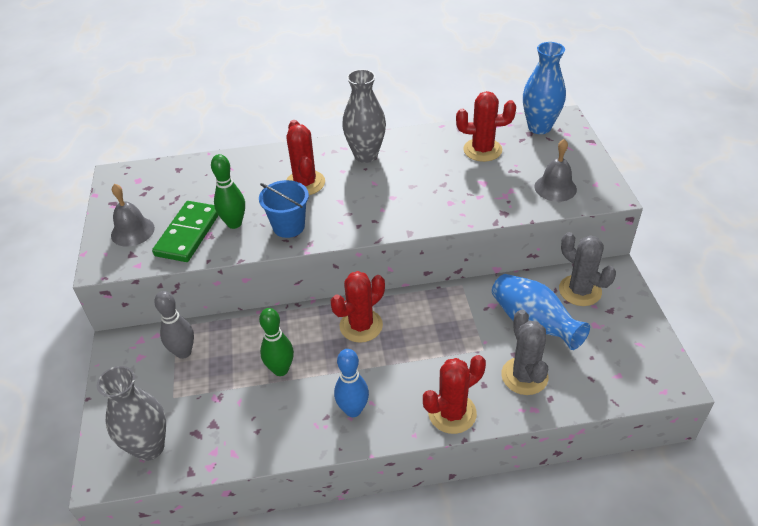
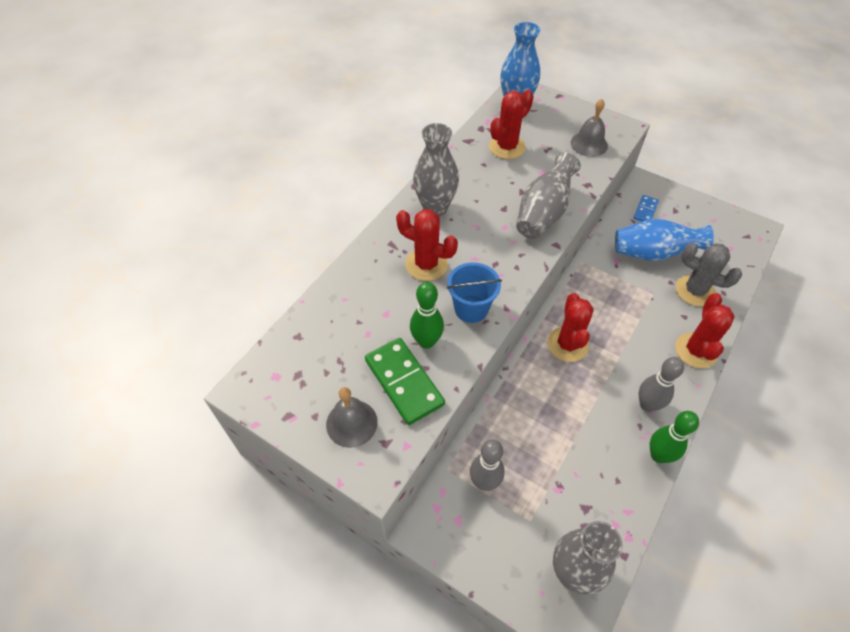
camera: 50 degrees left, 10 degrees up
green bowling pin [259,308,294,376] -> green bowling pin moved to [650,411,699,463]
blue bowling pin [334,349,369,417] -> grey bowling pin [639,357,684,412]
grey cactus [559,232,616,306] -> blue domino [633,195,659,222]
none -> grey vase [516,152,581,239]

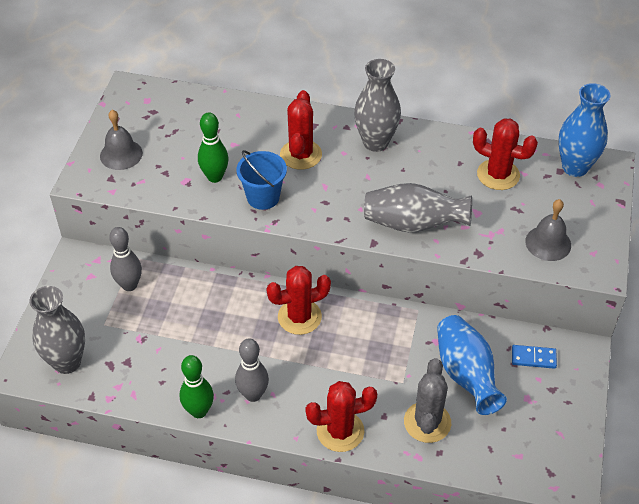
camera: 70 degrees right, 5 degrees down
green domino [365,338,445,425] -> none

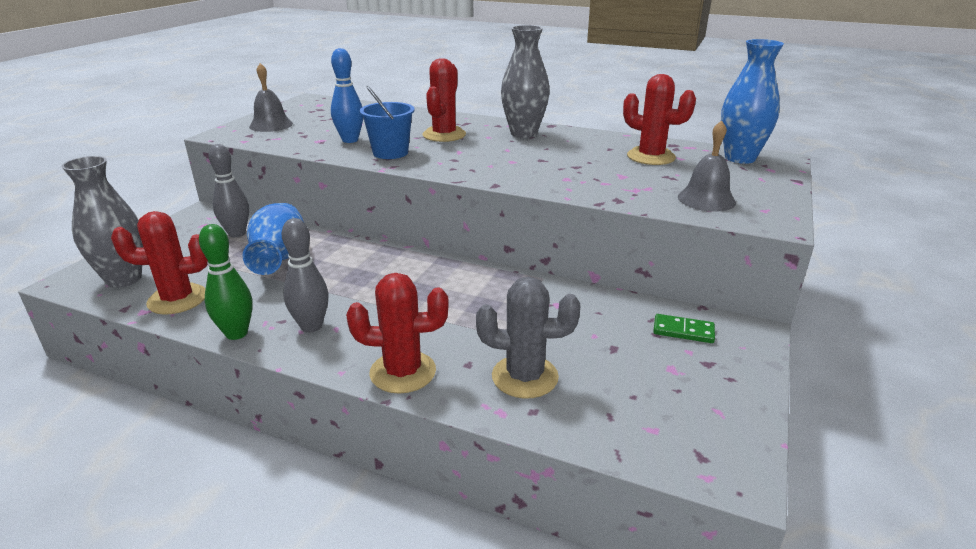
camera: 10 degrees right, 20 degrees down
green bowling pin [198,112,228,183] -> blue bowling pin [331,48,363,143]
red cactus [266,266,331,335] -> red cactus moved to [111,211,208,314]
grey vase [364,183,472,232] -> none
grey cactus [404,358,451,443] -> grey cactus turned 75 degrees clockwise [476,277,580,399]
blue vase [437,315,507,415] -> blue vase moved to [242,203,304,275]
blue domino [512,345,557,369] -> green domino [653,314,715,343]

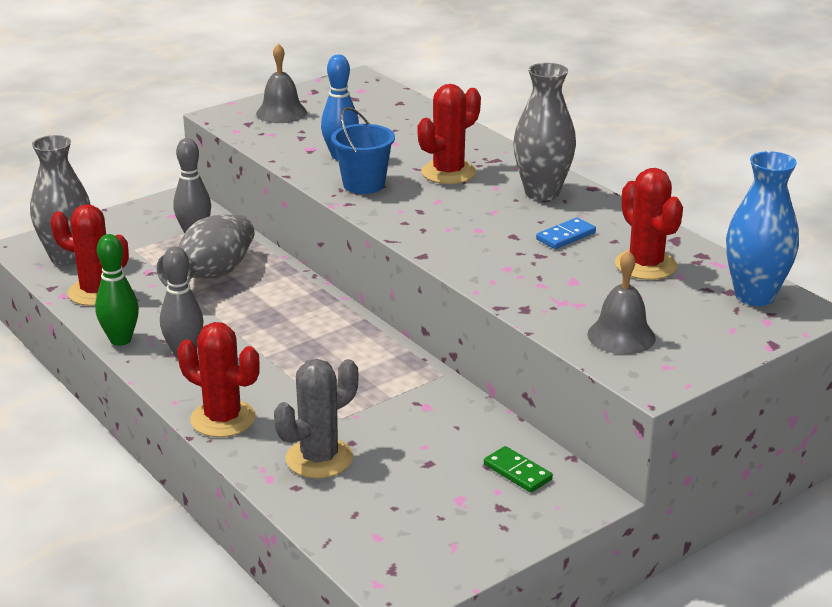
camera: 30 degrees right, 0 degrees up
blue vase [242,203,304,275] -> grey vase [157,214,254,287]
grey cactus [476,277,580,399] -> grey cactus turned 75 degrees counterclockwise [274,359,358,478]
none -> blue domino [536,217,596,249]

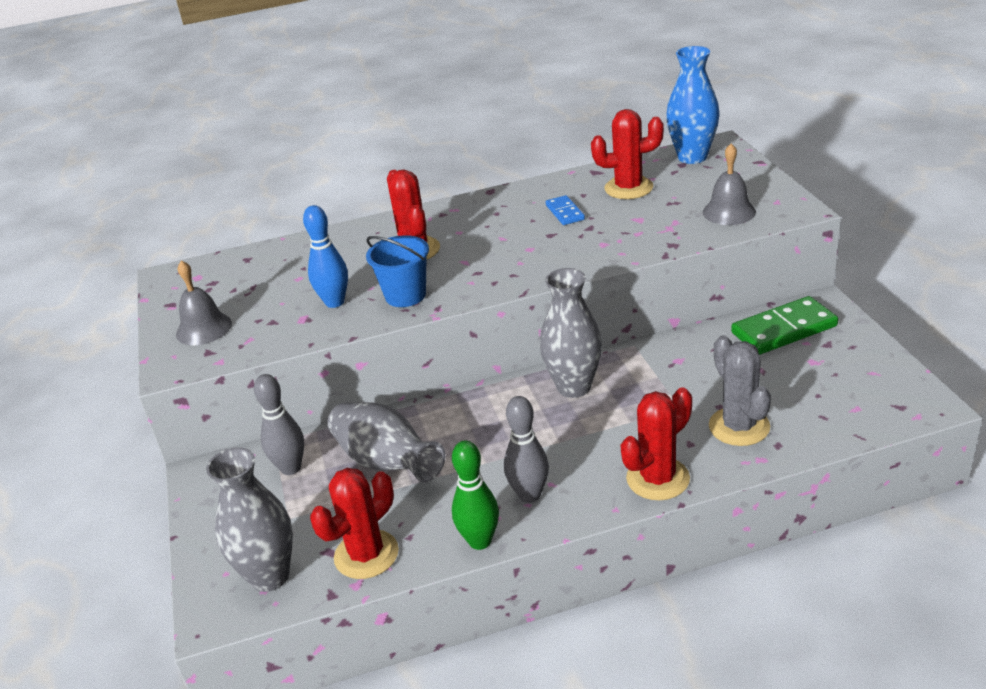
camera: 65 degrees left, 5 degrees up
green domino [484,446,553,493] -> green domino [731,296,838,355], size x1.85
grey vase [513,63,576,201] -> grey vase moved to [540,268,602,398]

